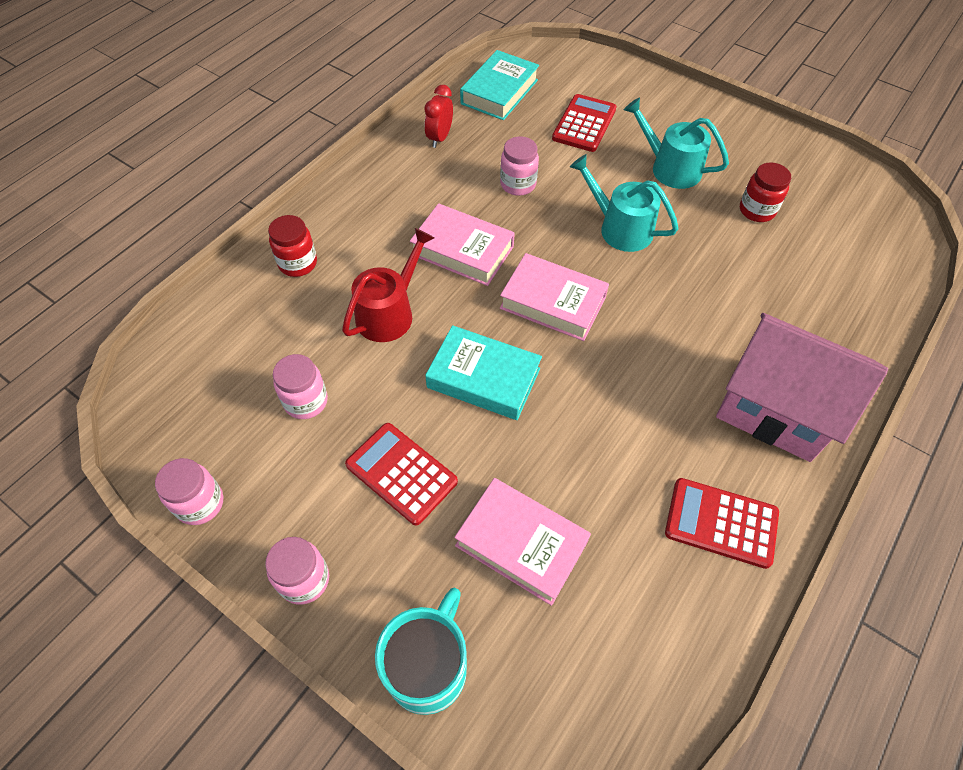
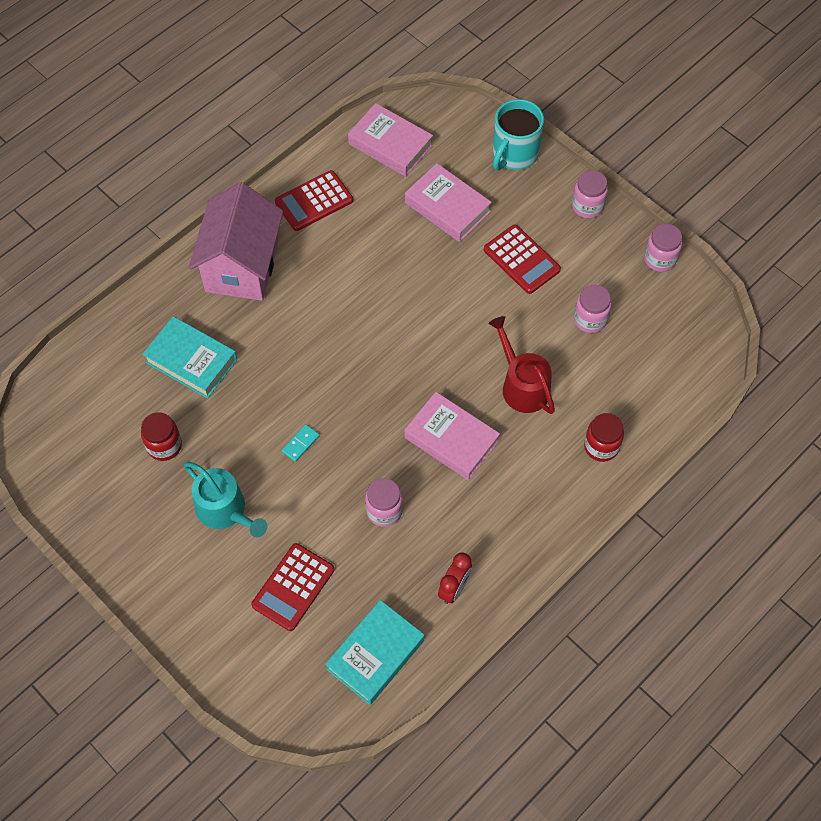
camera: 170 degrees left, 5 degrees up
red watering can [342,228,434,342] -> red watering can turned 105 degrees clockwise [488,316,555,414]
turquoise book [425,325,542,420] -> turquoise book moved to [142,316,237,398]
pink book [500,253,609,341] -> pink book moved to [348,103,433,177]
turquoise watering can [570,154,679,252] -> turquoise domino [282,424,320,462]
red calculator [665,478,779,569] -> red calculator turned 120 degrees clockwise [275,170,353,231]
pink house [716,313,888,462] -> pink house turned 60 degrees clockwise [189,182,283,301]

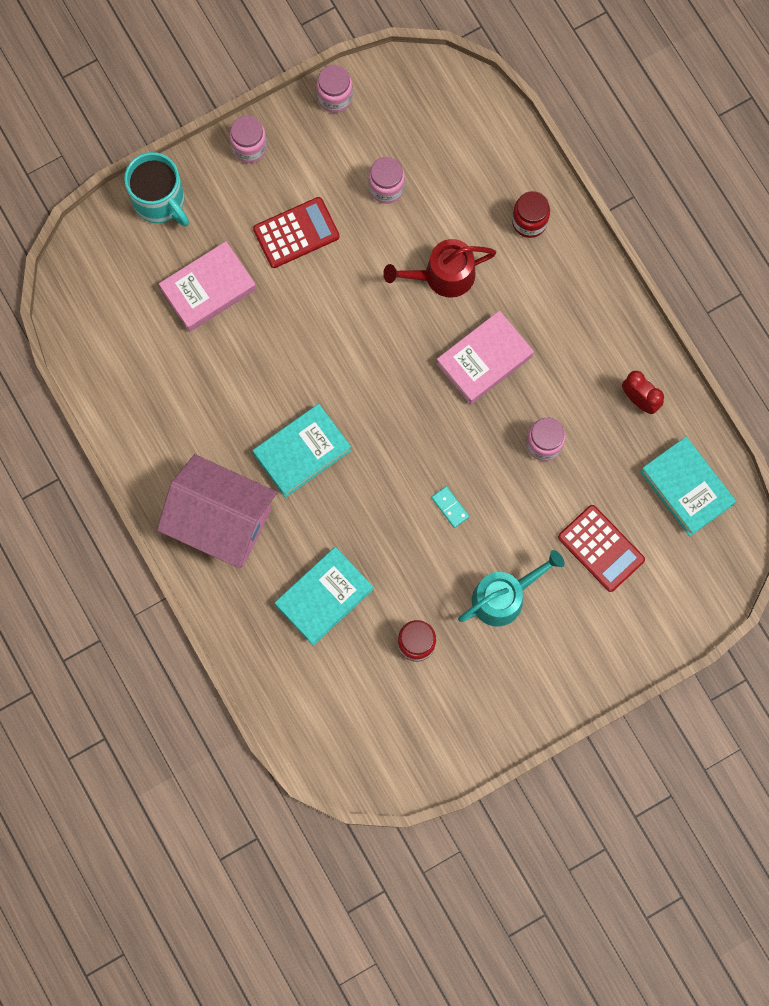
camera: 75 degrees left, 15 degrees up
red calculator [275,170,353,231] -> none
pink book [348,103,433,177] -> none
none -> turquoise book [253,404,351,498]

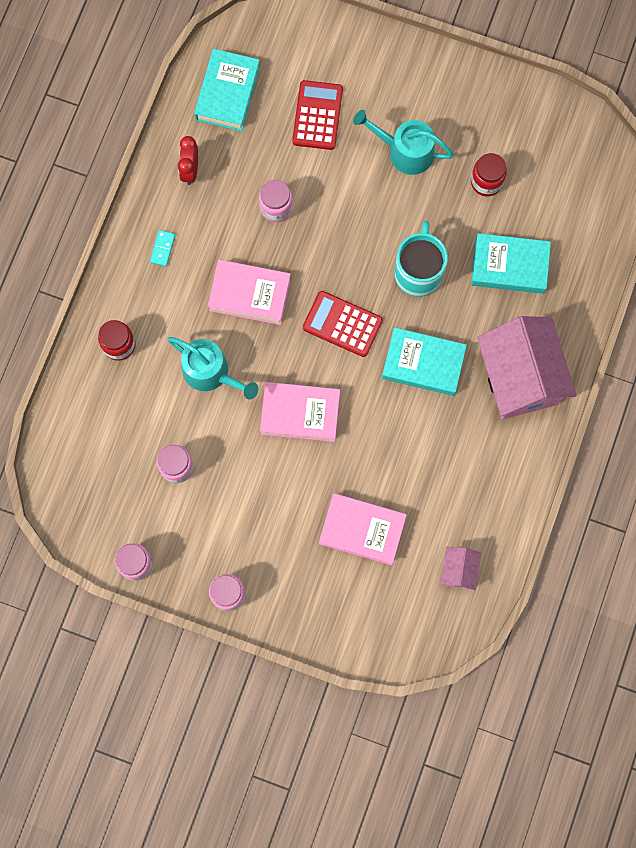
camera: 130 degrees left, 0 degrees up
turquoise mug [124,152,189,226] -> turquoise mug moved to [394,221,448,297]
red calculator [253,197,340,268] -> red calculator moved to [303,291,383,357]
red watering can [383,239,496,298] -> turquoise watering can [167,337,258,399]
turquoise domino [431,486,469,528] -> turquoise domino moved to [150,230,175,266]
none -> pink book [260,382,340,442]
none -> pink house [441,547,481,590]

